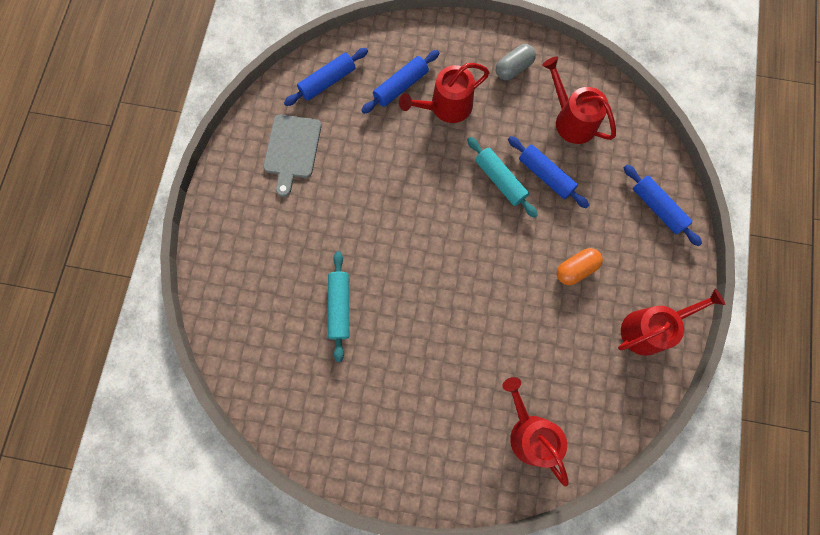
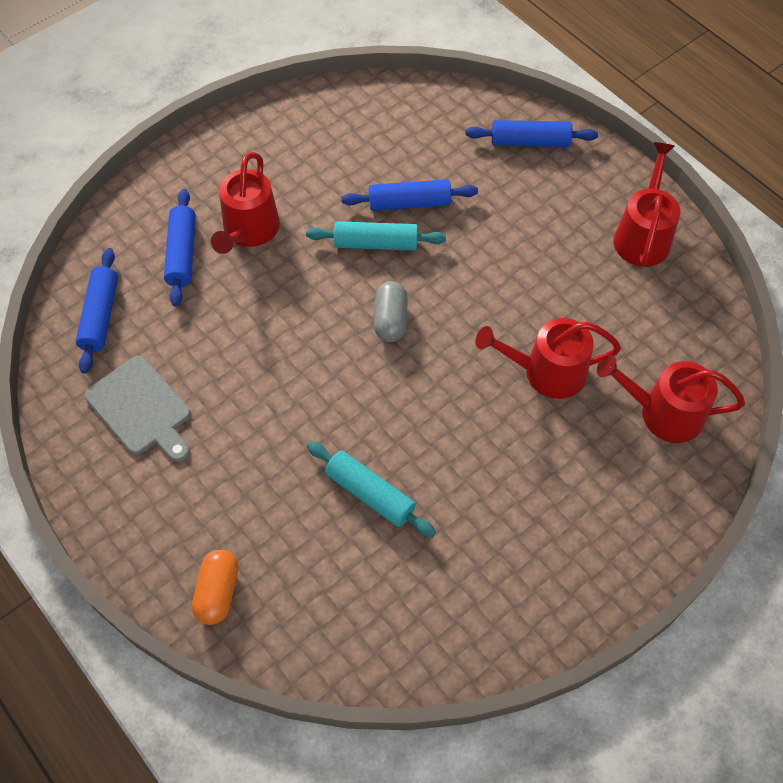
camera: 50 degrees left, 15 degrees down
grey capsule [496,44,536,80] -> grey capsule moved to [374,281,408,342]
red watering can [542,57,616,144] -> red watering can moved to [475,318,621,399]
orange capsule [557,248,603,285] -> orange capsule moved to [192,550,238,625]

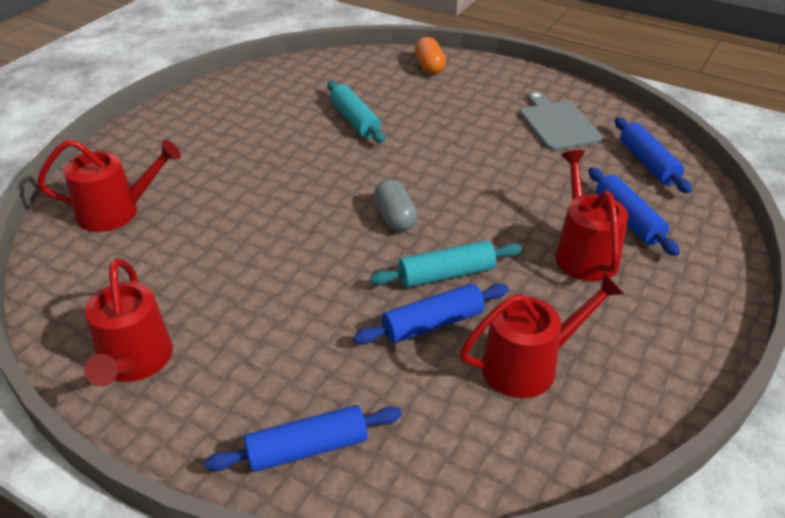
camera: 160 degrees right, 20 degrees down
grey cutting board [84,356,191,462] -> grey cutting board turned 45 degrees clockwise [520,91,603,151]
turquoise rolling pin [307,441,436,537] -> turquoise rolling pin turned 45 degrees clockwise [328,81,385,143]
red watering can [475,318,621,399] -> red watering can moved to [460,273,624,398]

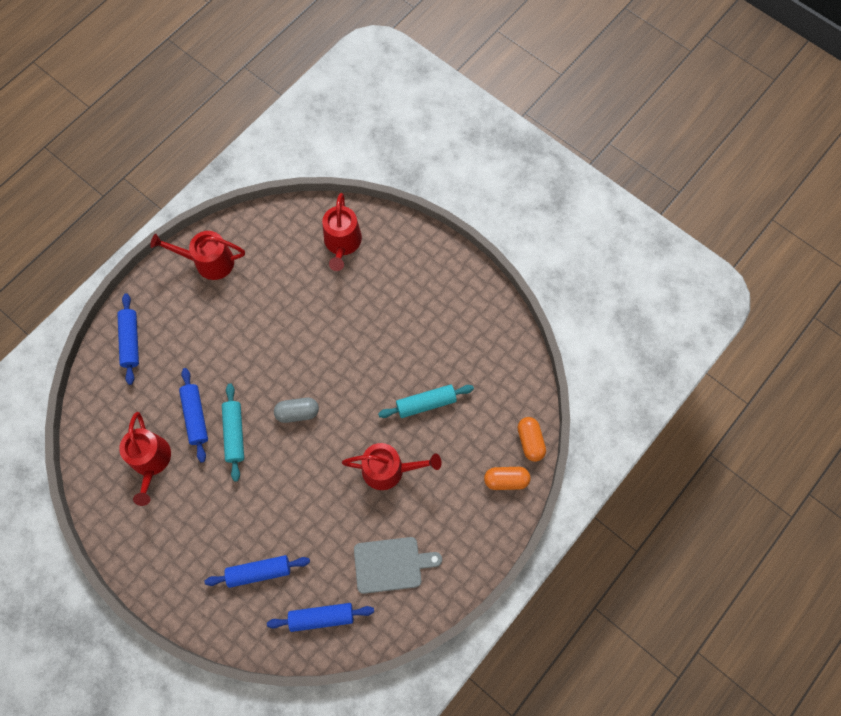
camera: 100 degrees right, 30 degrees up
red watering can [555,150,628,281] -> red watering can moved to [342,443,441,490]
none -> orange capsule [518,417,546,462]

